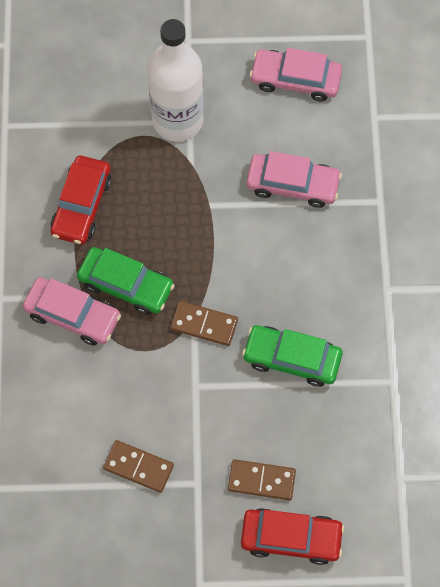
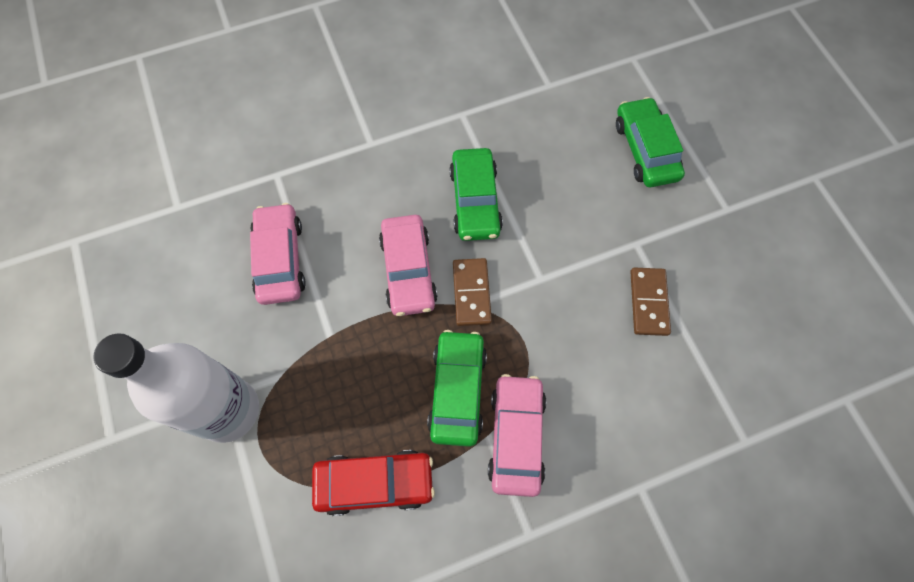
camera: 110 degrees left, 0 degrees up
brown domino [228,459,296,500] -> none
red car [241,508,345,565] -> green car [616,97,685,187]
pink car [250,48,342,102] -> pink car moved to [379,215,438,316]

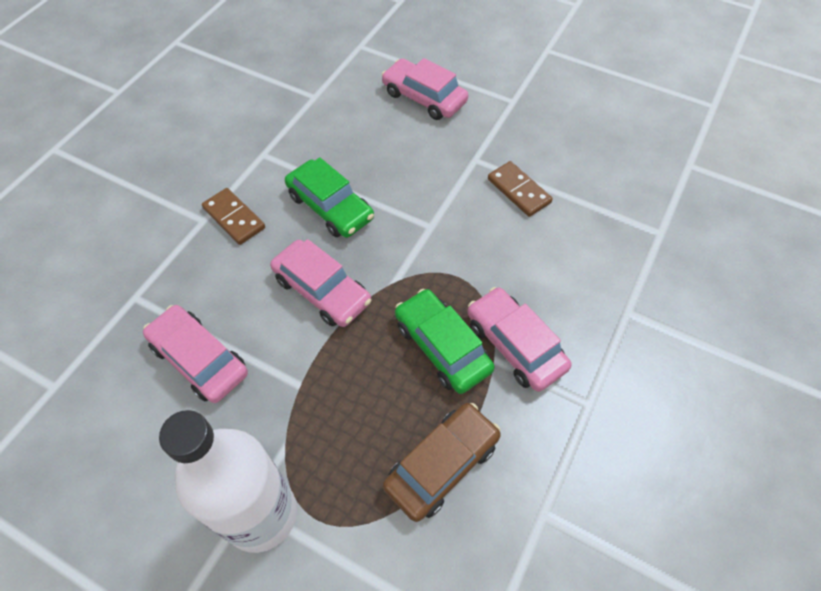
camera: 40 degrees left, 10 degrees down
red car [312,450,435,516] -> brown car [383,403,501,522]
brown domino [453,258,492,326] -> brown domino moved to [202,188,265,245]
green car [616,97,685,187] -> pink car [382,58,468,120]

